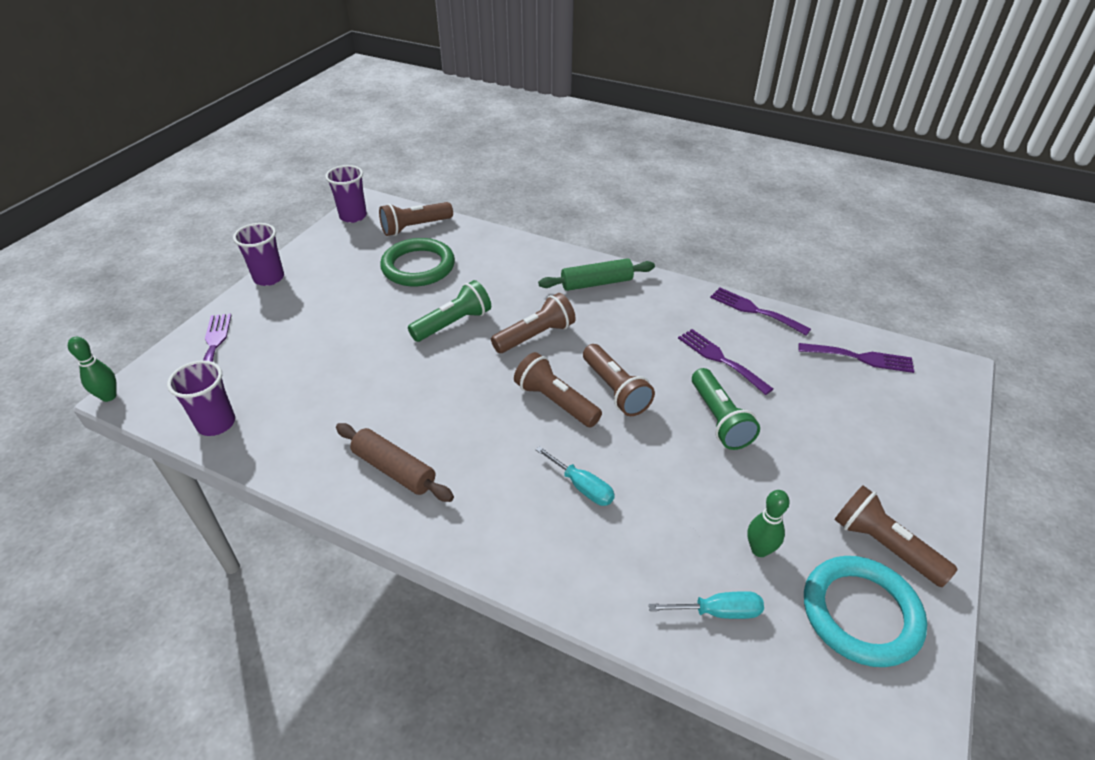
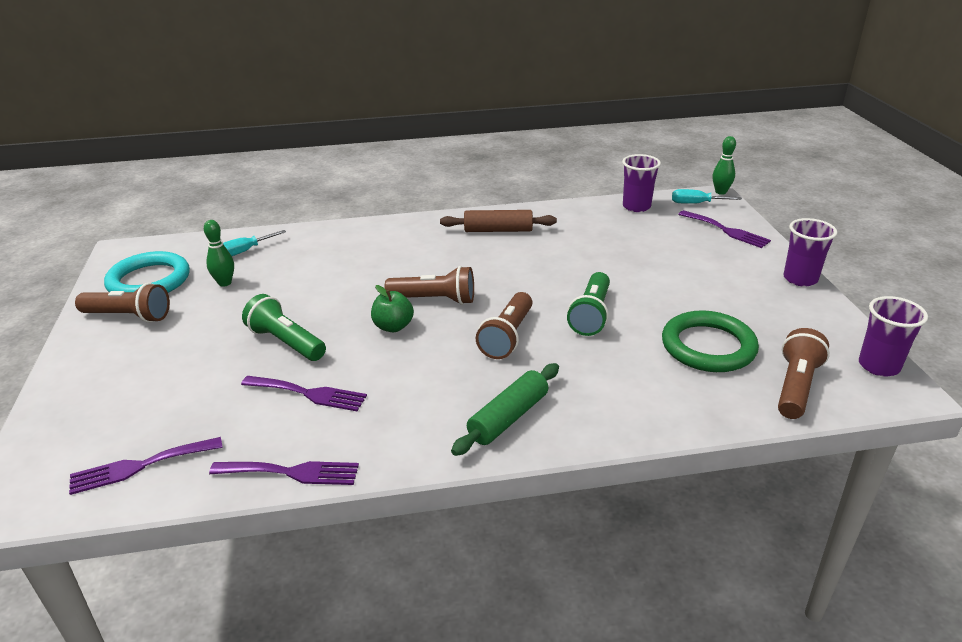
camera: 145 degrees right, 10 degrees down
turquoise screwdriver [535,446,615,506] -> turquoise screwdriver moved to [672,189,742,204]
brown flashlight [583,344,655,416] -> green apple [371,285,414,332]

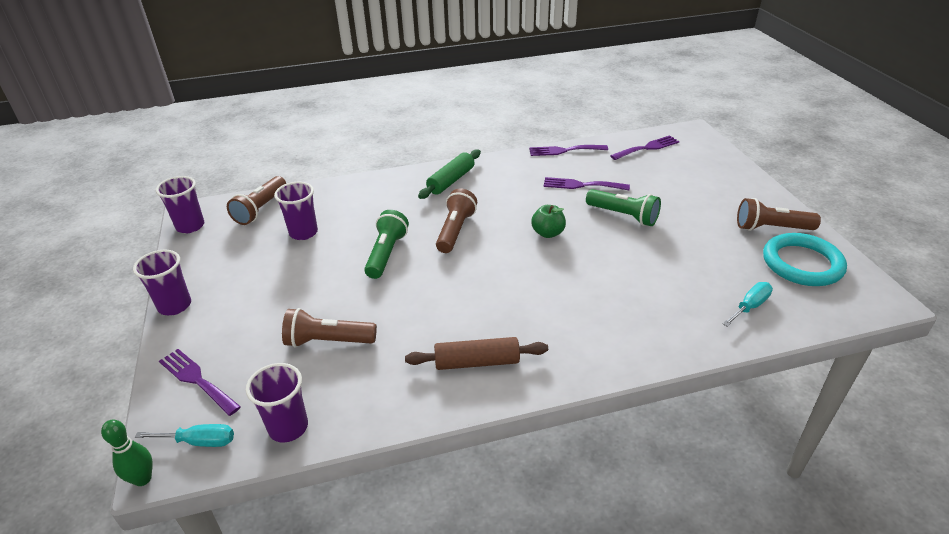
camera: 175 degrees right, 5 degrees up
green bowling pin [204,220,234,287] -> none
brown flashlight [384,266,474,305] -> brown flashlight moved to [282,308,377,347]
green ring [662,310,759,372] -> purple cup [274,182,318,240]

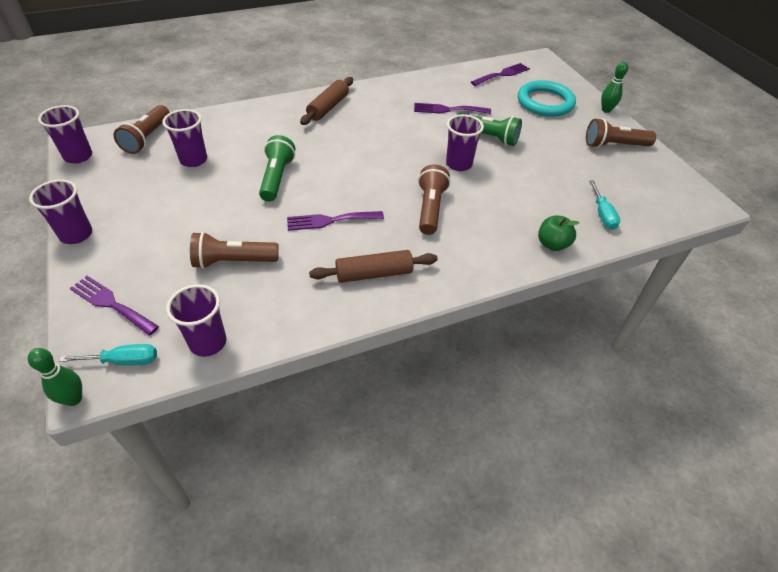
camera: 10 degrees left, 10 degrees up
green rolling pin [418,149,481,199] -> brown rolling pin [300,77,353,125]
brown flashlight [436,188,477,253] -> brown flashlight moved to [418,164,450,235]
purple fork [529,145,608,156] -> purple fork moved to [287,211,384,231]
green apple [531,205,566,238] -> green apple moved to [538,216,579,251]
turquoise screwdriver [723,282,773,327] -> turquoise screwdriver turned 135 degrees clockwise [589,180,620,230]
turquoise ring [763,233,847,286] -> turquoise ring moved to [518,80,576,117]
none -> purple cup [446,114,484,171]
none -> green bowling pin [601,62,628,113]

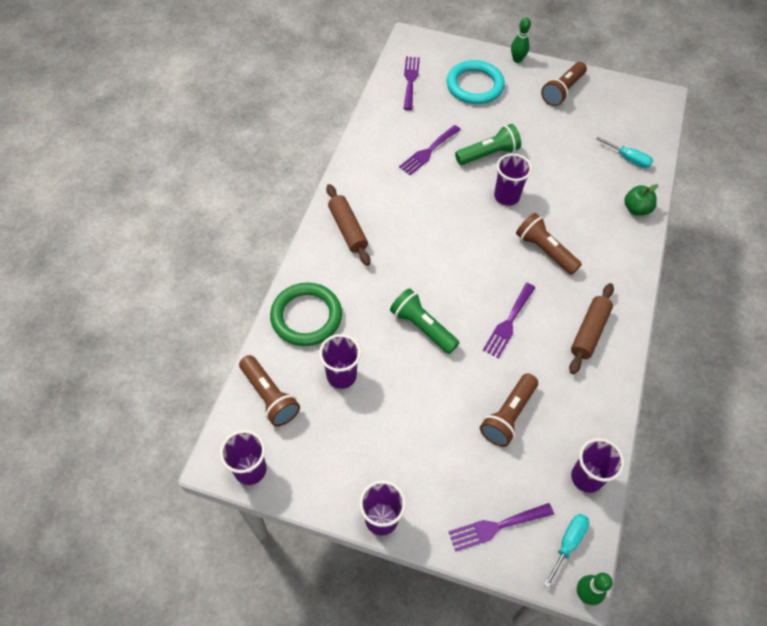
camera: 50 degrees left, 10 degrees up
none -> green ring [270,283,342,346]

